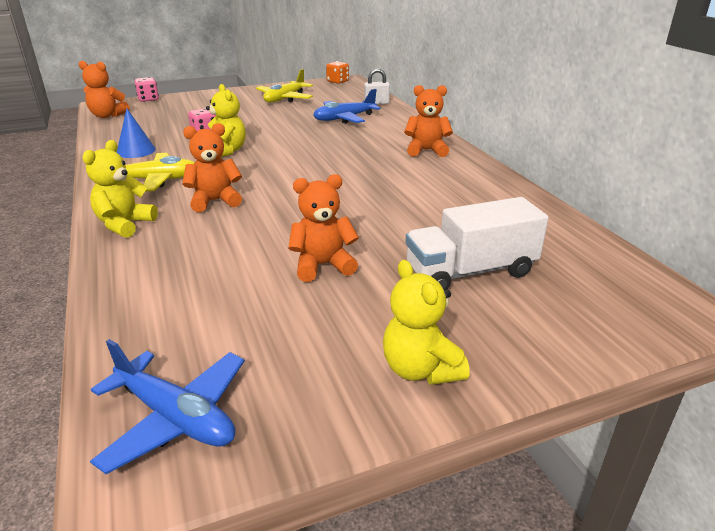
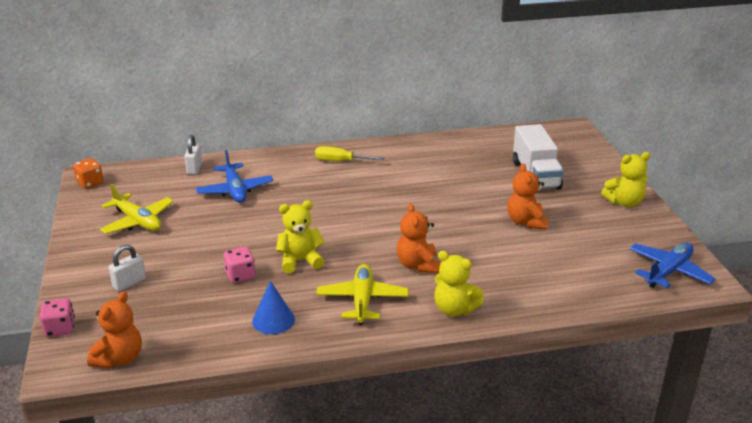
camera: 80 degrees left, 0 degrees up
orange teddy bear [404,85,453,157] -> yellow screwdriver [315,146,385,161]
none -> white padlock [108,245,146,291]

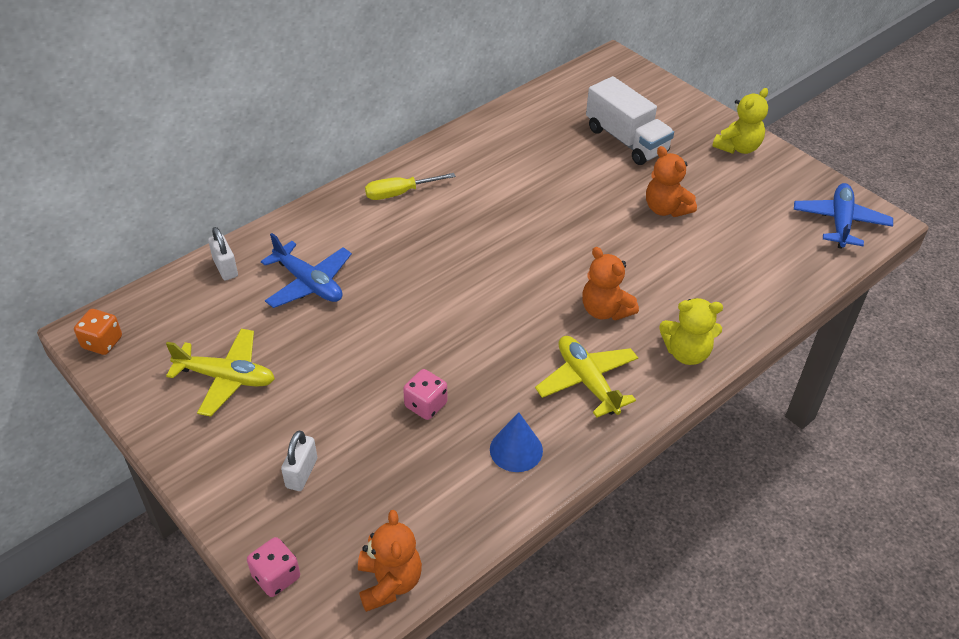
camera: 30 degrees left, 15 degrees up
yellow teddy bear [276,200,325,273] -> none

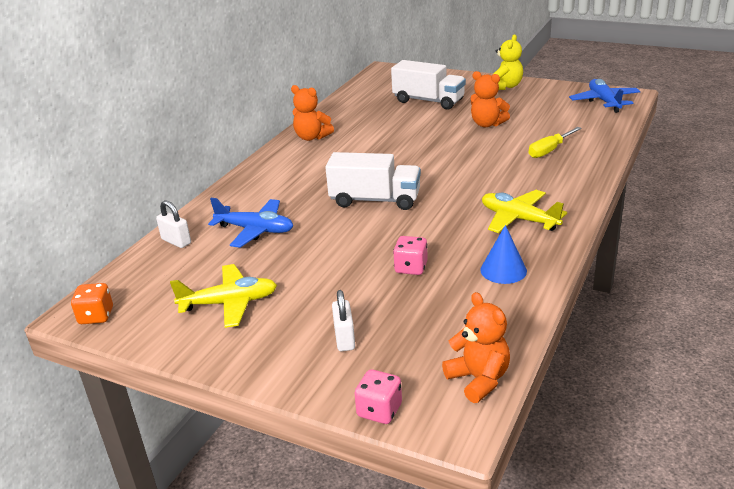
camera: 20 degrees left, 15 degrees down
yellow screwdriver [365,173,456,200] -> yellow screwdriver moved to [529,127,582,158]
orange teddy bear [582,247,639,320] -> orange teddy bear moved to [291,85,334,141]
yellow teddy bear [659,298,723,365] -> none
none -> white truck [325,152,421,210]

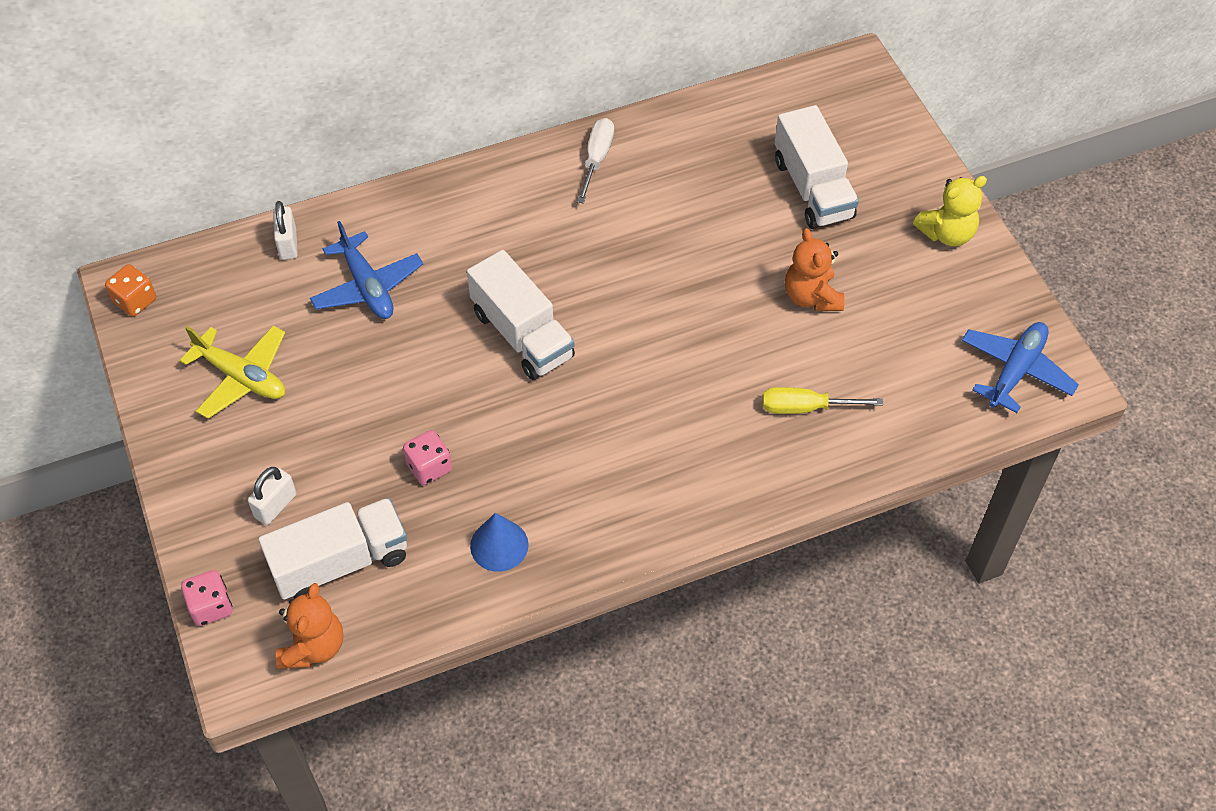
camera: 40 degrees right, 25 degrees up
orange teddy bear [291,85,334,141] -> white screwdriver [577,118,614,204]
yellow plane [482,190,567,233] -> none
none -> white truck [258,498,407,600]

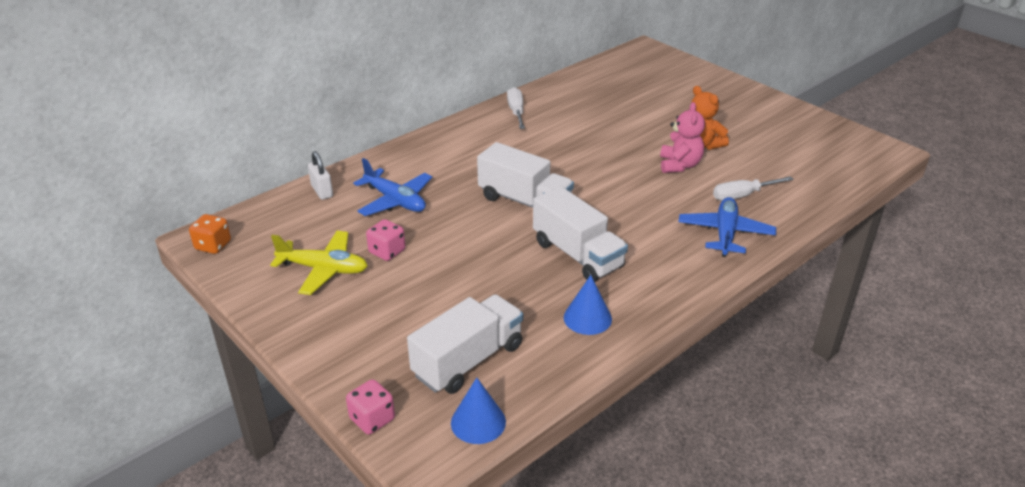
camera: 20 degrees left, 20 degrees down
white padlock [248,467,296,525] -> none
orange teddy bear [276,583,343,669] -> blue cone [451,378,506,444]
pink dice [403,430,452,485] -> pink dice moved to [366,219,405,261]
yellow screwdriver [762,387,883,414] -> white screwdriver [713,176,794,201]
white truck [775,105,859,229] -> white truck moved to [533,186,628,282]
yellow teddy bear [913,176,987,246] -> none
blue plane [961,322,1079,413] -> blue plane moved to [678,197,776,257]
none -> pink teddy bear [660,102,705,173]

